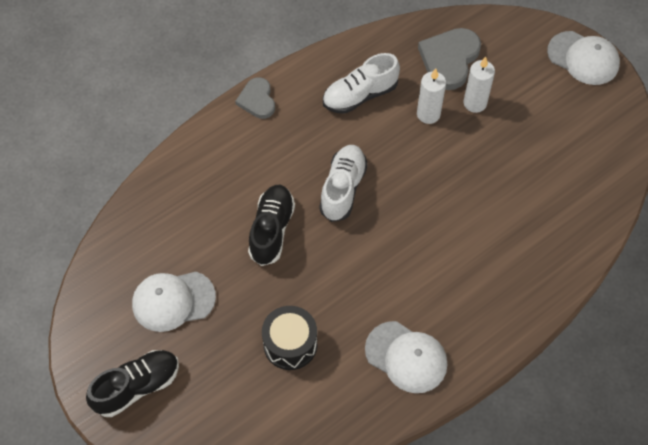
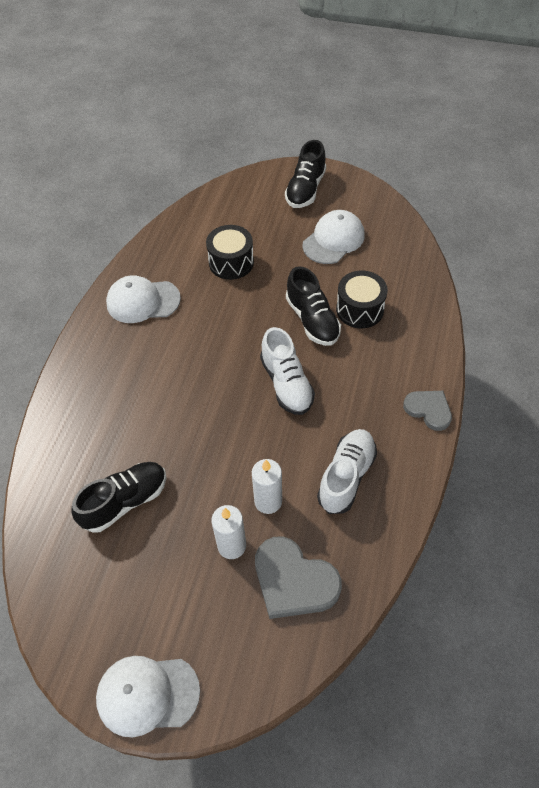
camera: 145 degrees right, 5 degrees down
grey heart [418,28,481,90] -> grey heart turned 135 degrees clockwise [255,536,342,619]
none -> black shoe [71,462,166,533]
none -> black drum [336,271,388,328]

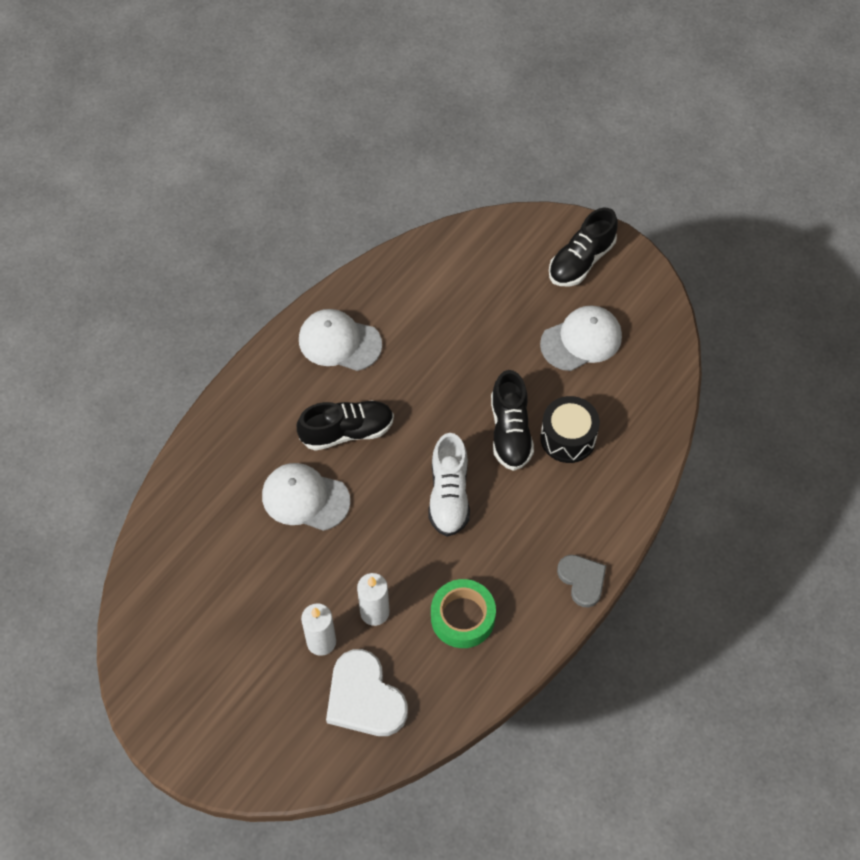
camera: 20 degrees right, 5 degrees up
black shoe [71,462,166,533] -> black shoe moved to [297,400,394,451]
white cap [96,656,200,737] -> white cap moved to [262,463,351,531]
black drum [206,225,254,280] -> none
grey heart [255,536,342,619] -> white heart [326,649,408,736]
white shoe [317,429,377,514] -> green tape [431,579,496,648]

